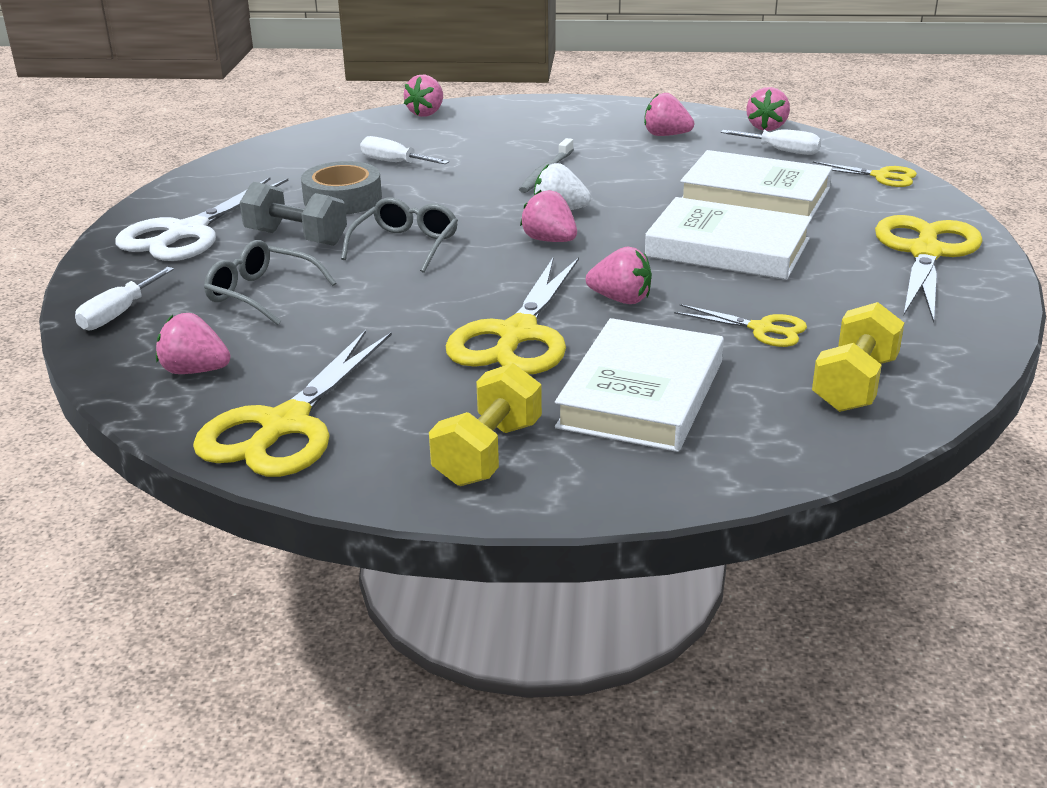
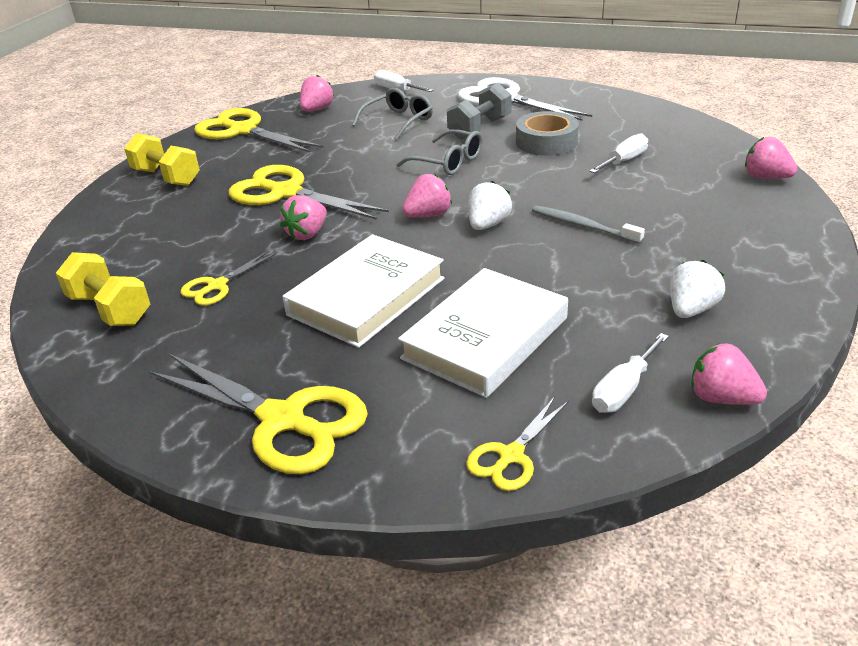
camera: 105 degrees right, 5 degrees up
white book [555,318,724,452] -> none
pink strawberry [644,93,694,136] -> white strawberry [670,260,725,318]

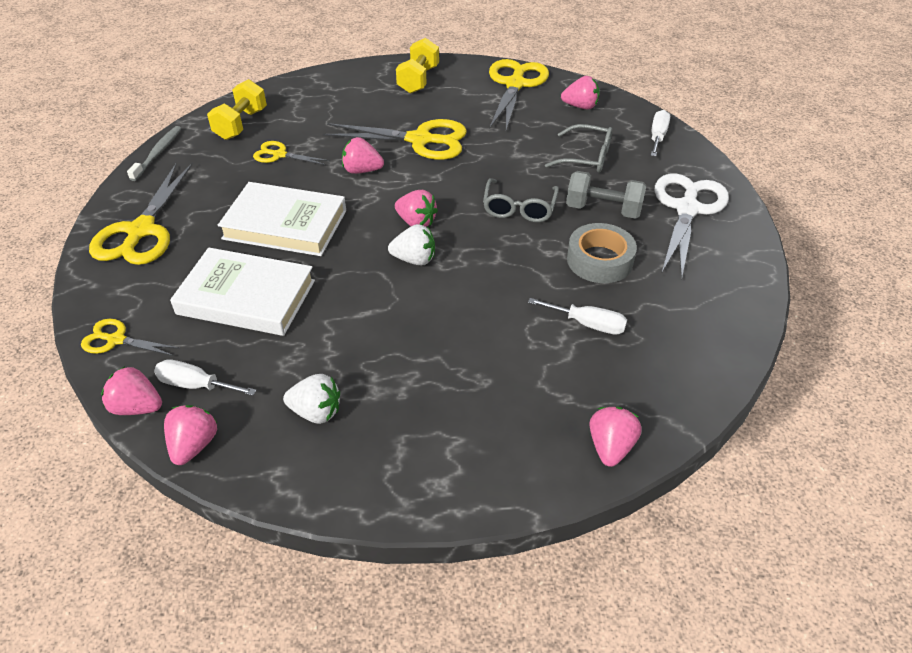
camera: 65 degrees right, 10 degrees up
yellow scissors [229,165,389,220] -> yellow scissors turned 90 degrees clockwise [323,119,467,160]
grey toothbrush [532,206,645,244] -> grey toothbrush moved to [127,126,181,181]
none -> pink strawberry [101,366,162,415]

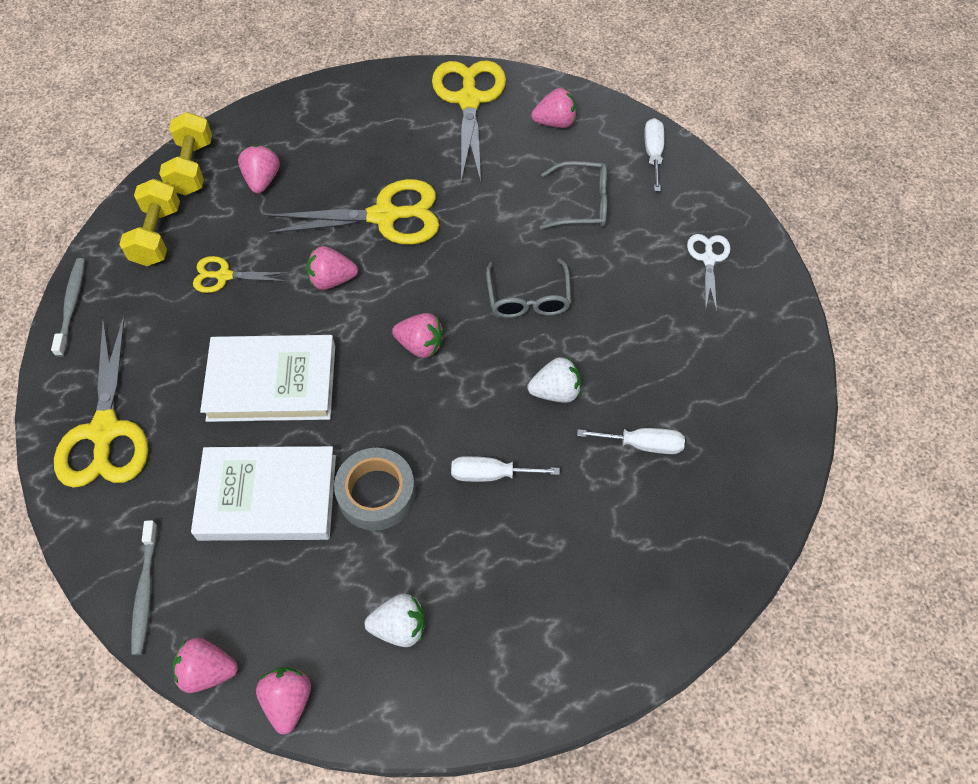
camera: 15 degrees left, 15 degrees up
yellow scissors [81,319,179,356] -> grey toothbrush [131,520,157,655]
white screwdriver [154,359,257,396] -> white screwdriver moved to [451,456,560,482]
white strawberry [388,224,435,266] -> white strawberry moved to [527,357,581,403]
yellow dumbbell [396,38,439,94] -> yellow dumbbell moved to [159,112,212,196]
grey dumbbell [566,171,646,219] -> none
grey tape [567,223,637,283] -> grey tape moved to [334,448,416,531]
pink strawberry [589,407,642,467] -> pink strawberry moved to [238,145,280,193]
white scissors [655,173,729,281] -> white scissors [687,234,731,312], size x0.52

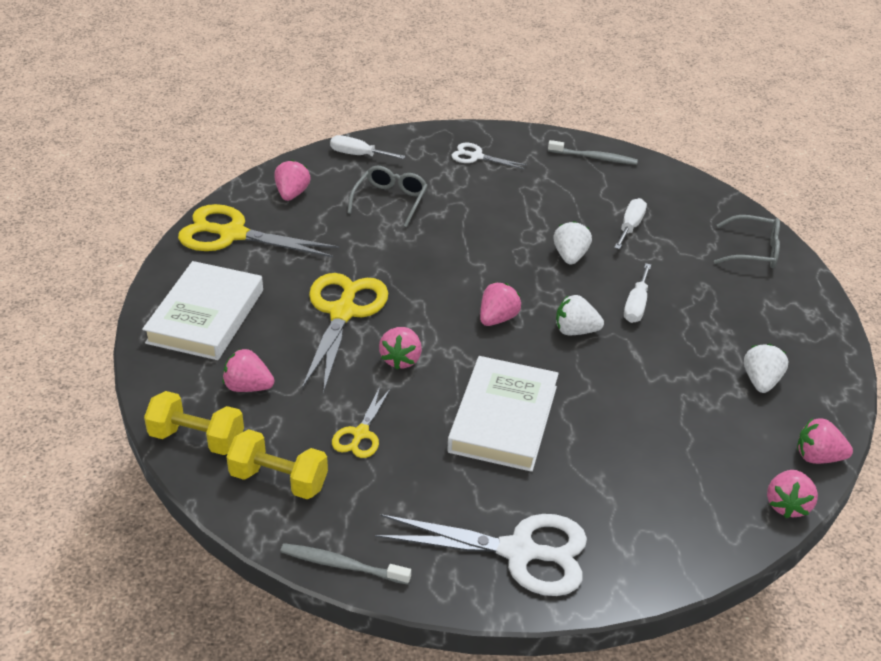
camera: 75 degrees left, 20 degrees down
yellow scissors [54,315,148,488] -> white scissors [375,514,587,596]
grey toothbrush [131,520,157,655] -> grey toothbrush moved to [548,140,638,165]
white book [191,446,336,541] -> white book moved to [142,261,263,360]
grey tape [334,448,416,531] -> none
grey glasses [486,258,571,318] -> grey glasses moved to [714,215,780,268]
none -> white strawberry [556,295,604,336]

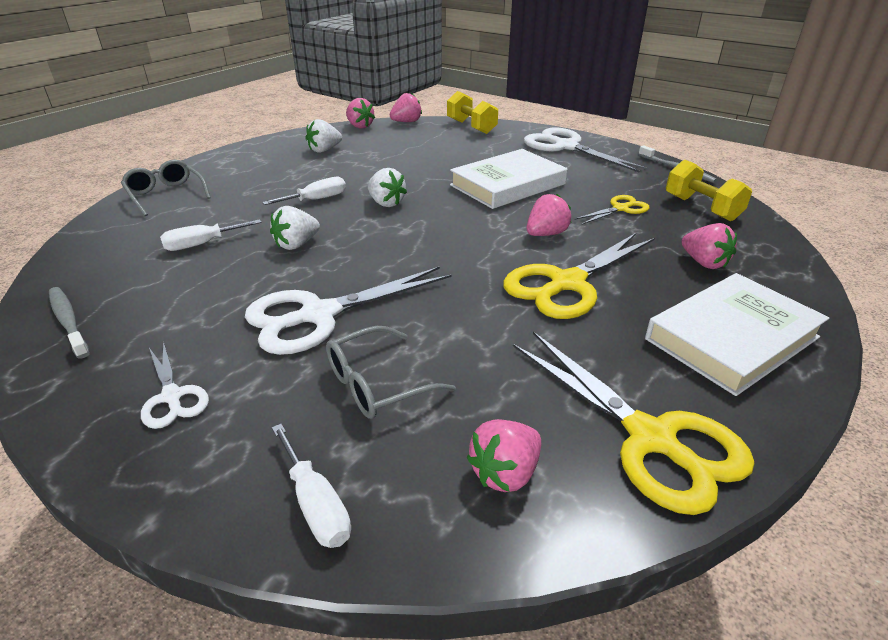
camera: 140 degrees left, 5 degrees down
yellow dumbbell [144,391,244,455] -> yellow dumbbell moved to [447,91,498,134]
pink strawberry [480,282,521,326] -> none
none -> white scissors [245,266,451,355]

